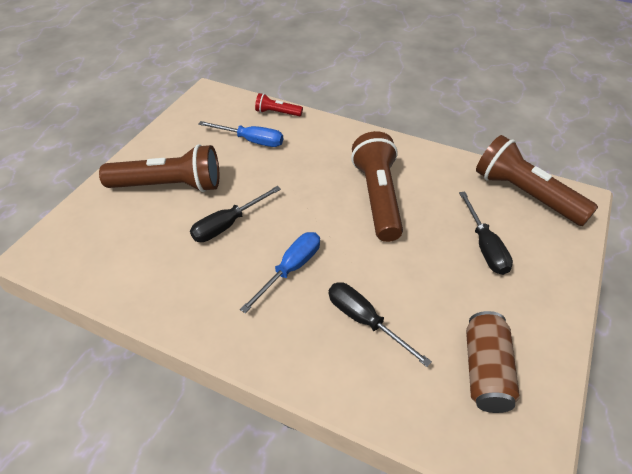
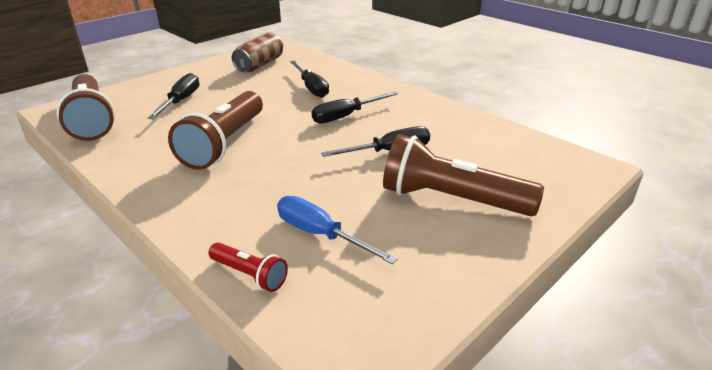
camera: 160 degrees left, 15 degrees down
blue screwdriver [240,232,320,313] -> black screwdriver [312,92,398,124]

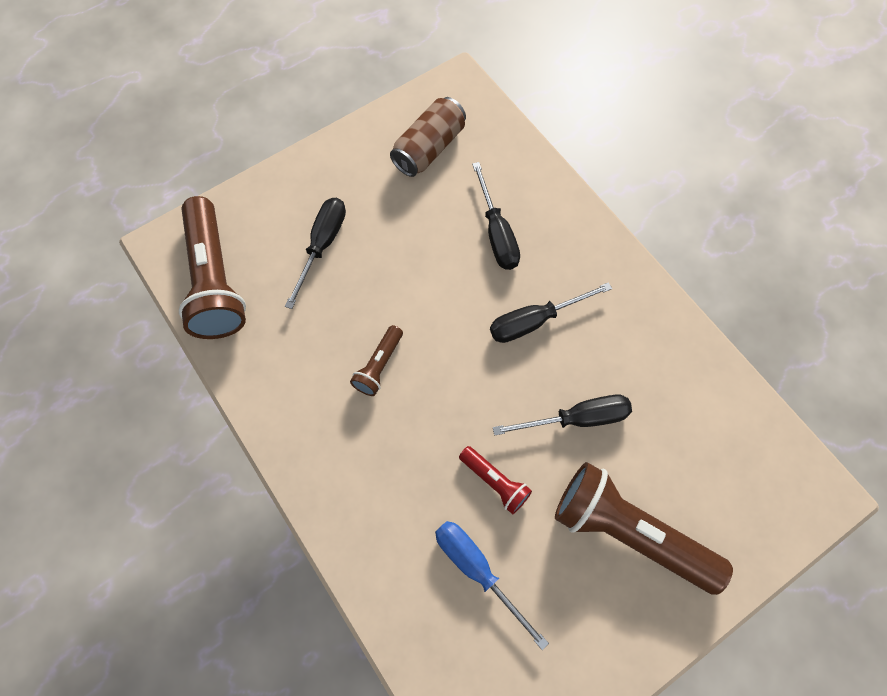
camera: 10 degrees right, 35 degrees up
brown flashlight [168,91,263,170] -> brown flashlight [350,325,403,396], size x0.48
red flashlight [209,242,288,292] -> red flashlight moved to [459,446,532,514]

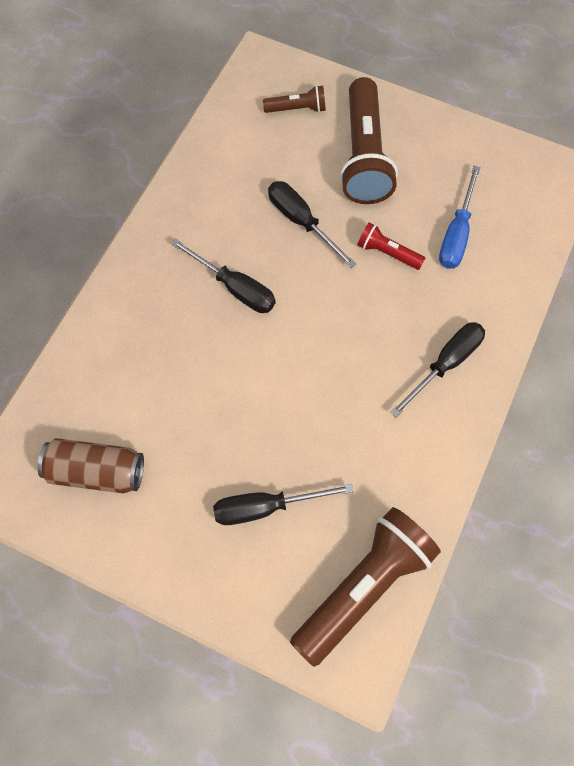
camera: 120 degrees left, 0 degrees up
brown flashlight [350,325,403,396] -> brown flashlight moved to [263,85,326,113]
red flashlight [459,446,532,514] -> red flashlight turned 75 degrees counterclockwise [357,222,425,270]
black screwdriver [472,162,520,270] -> black screwdriver moved to [390,322,485,417]

